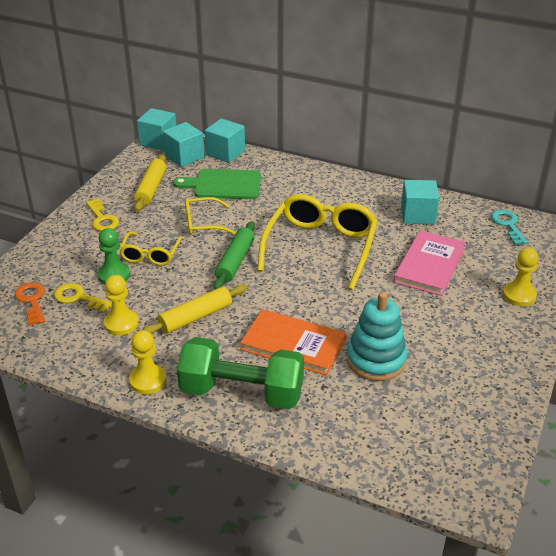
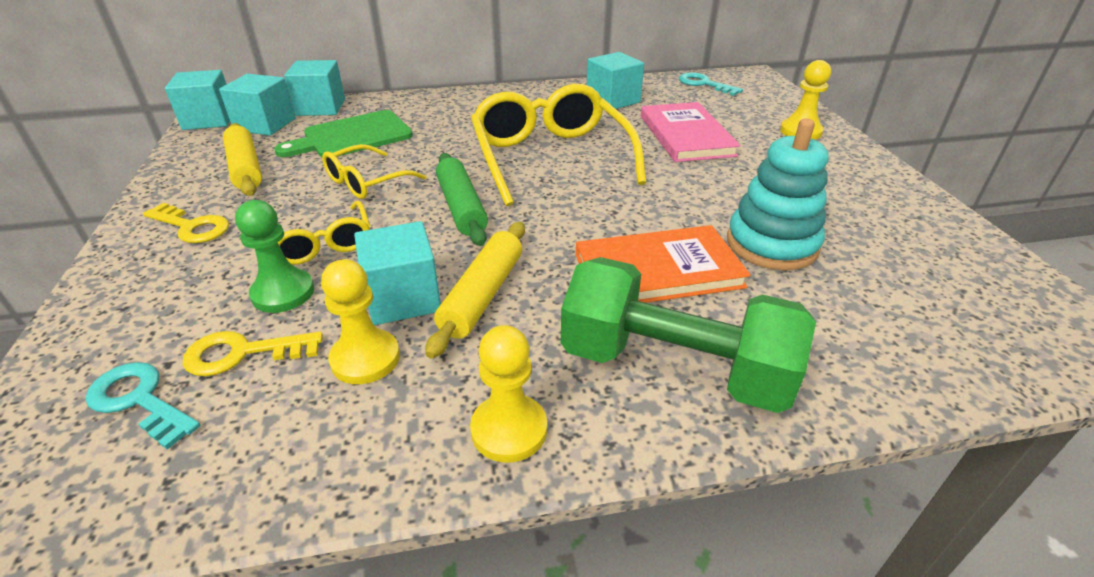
camera: 35 degrees left, 0 degrees up
orange key [15,282,45,325] -> turquoise key [85,362,200,449]
green dumbbell [177,337,304,409] -> green dumbbell turned 45 degrees clockwise [561,257,816,413]
none -> turquoise cube [354,221,441,325]

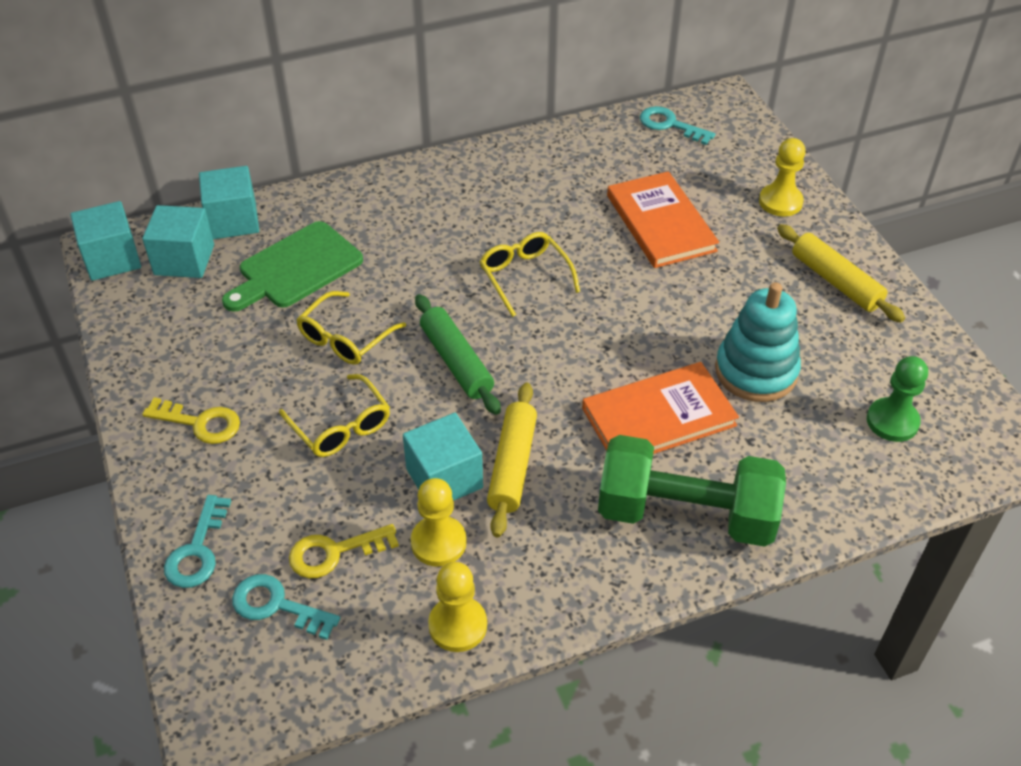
camera: 10 degrees left, 10 degrees up
yellow rolling pin [223,123,262,196] -> yellow rolling pin moved to [777,224,905,322]
green pawn [235,200,314,313] -> green pawn moved to [867,356,928,442]
yellow pawn [470,325,547,463] -> yellow pawn moved to [428,562,487,652]
yellow glasses [471,84,646,206] -> yellow glasses [480,232,580,317], size x0.53
turquoise cube [587,52,644,109] -> none
pink book [641,102,741,162] -> orange book [607,171,719,268]
none -> turquoise key [164,495,231,588]

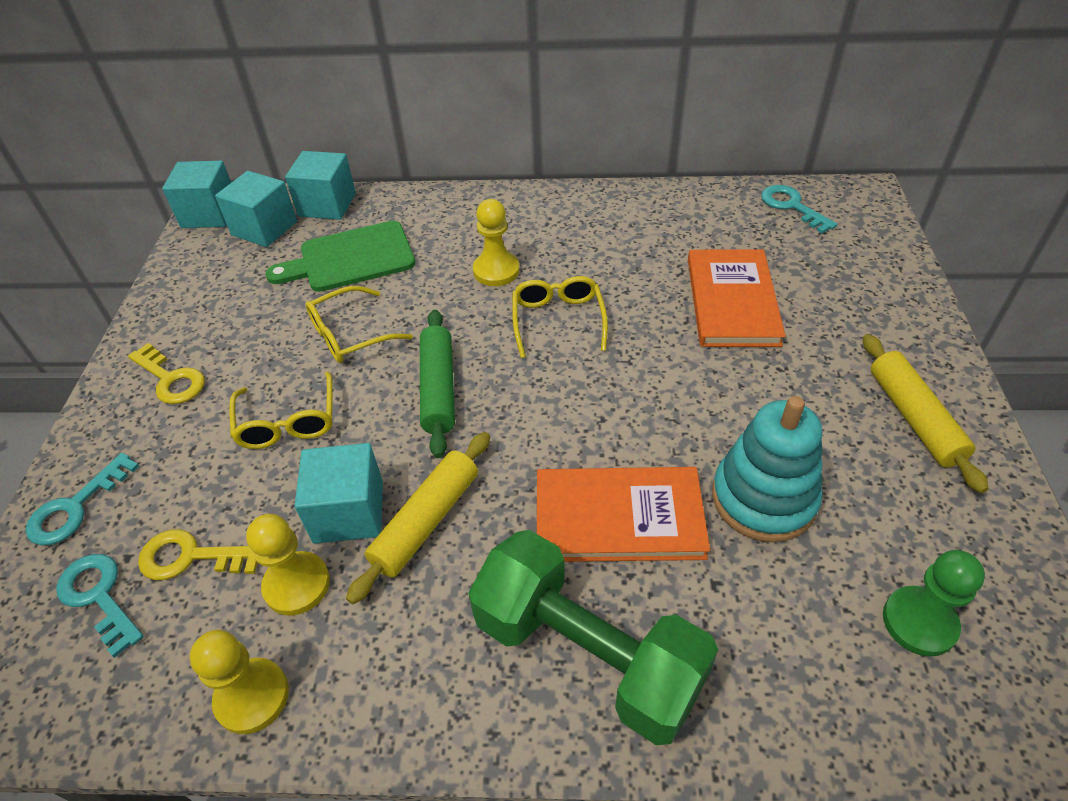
camera: 25 degrees right, 0 degrees up
yellow pawn [759,138,806,216] -> yellow pawn moved to [473,199,520,286]

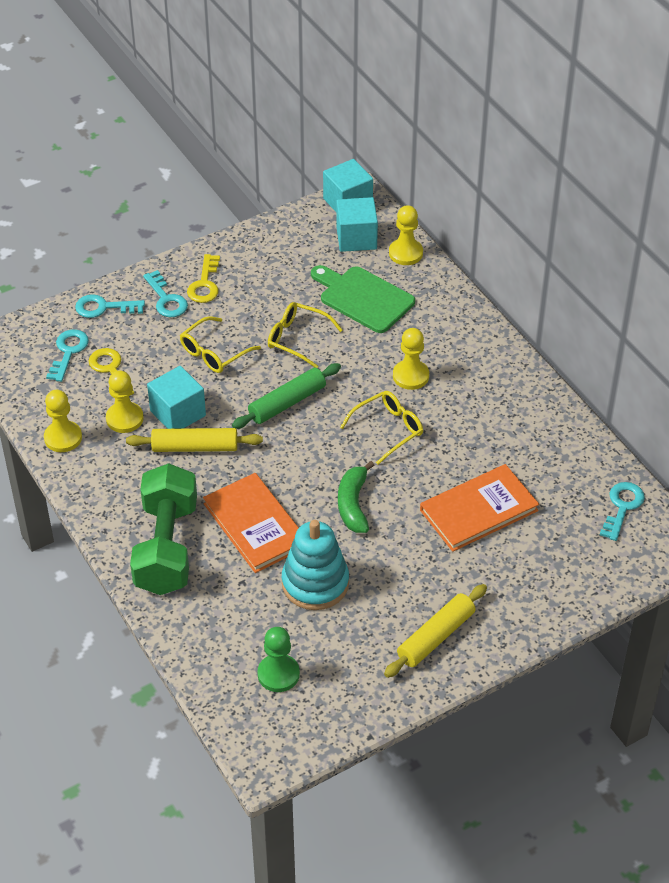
camera: 55 degrees right, 0 degrees up
turquoise cube [285,151,356,220] -> yellow pawn [389,205,423,265]
none -> turquoise key [143,270,188,317]
none -> green banana [338,461,375,533]

